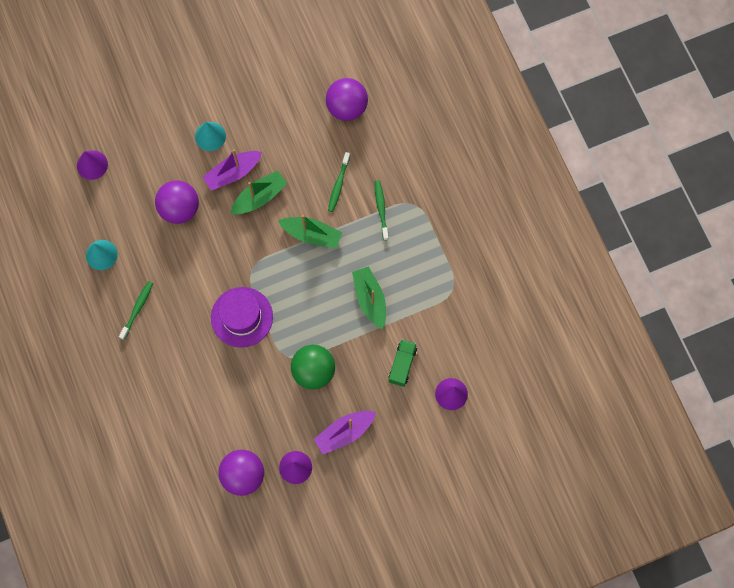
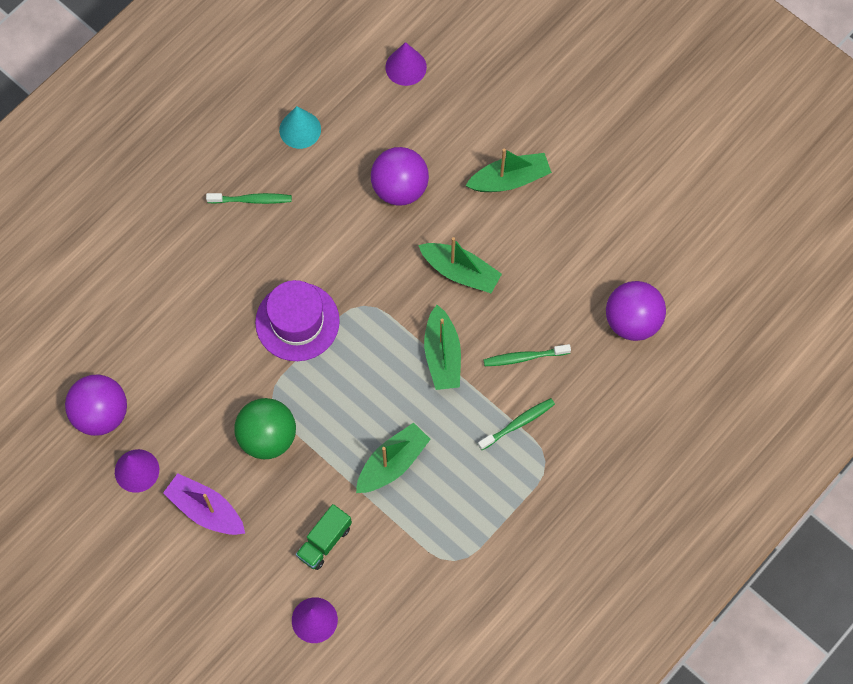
camera: 65 degrees right, 5 degrees down
turquoise cone [195,122,226,151] -> green boat [465,149,552,192]
purple boat [203,149,262,191] -> none
green truck [388,339,417,387] -> green truck turned 135 degrees clockwise [296,504,352,570]

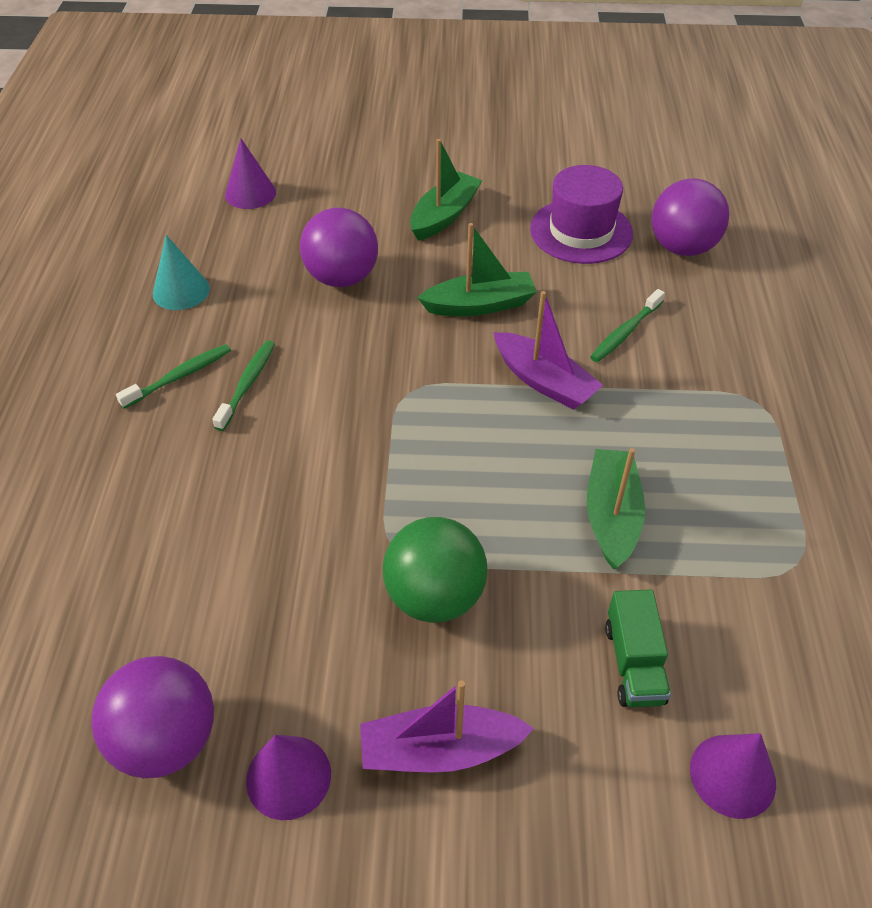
camera: 40 degrees left, 20 degrees down
purple hat [255,280,340,361] -> purple hat moved to [530,165,633,264]
green boat [424,305,461,390] -> purple boat [494,291,603,409]
green toothbrush [478,398,555,450] -> green toothbrush moved to [212,340,275,431]

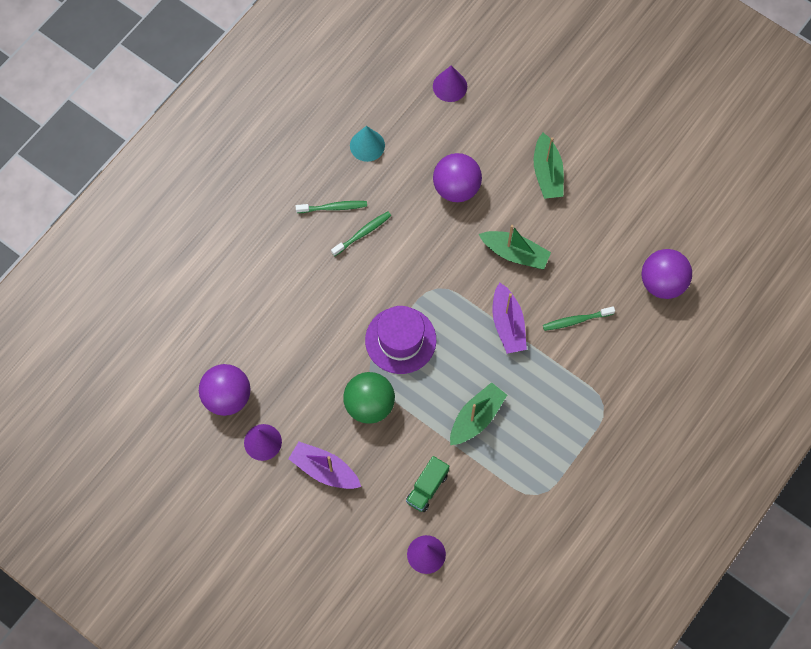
camera: 35 degrees right, 20 degrees up
green boat [410,139,483,241] -> green boat turned 105 degrees clockwise [534,133,564,199]
purple hat [530,165,633,264] -> purple hat moved to [365,306,436,374]

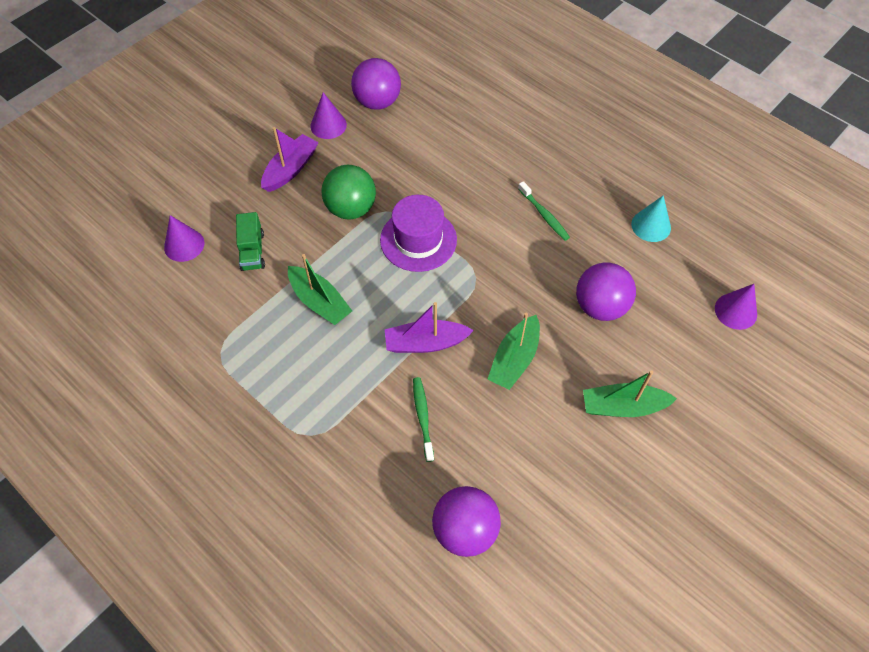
camera: 95 degrees right, 10 degrees down
green toothbrush [296,201,367,213] -> none
green truck [406,456,449,512] -> green truck turned 135 degrees counterclockwise [236,212,265,271]

